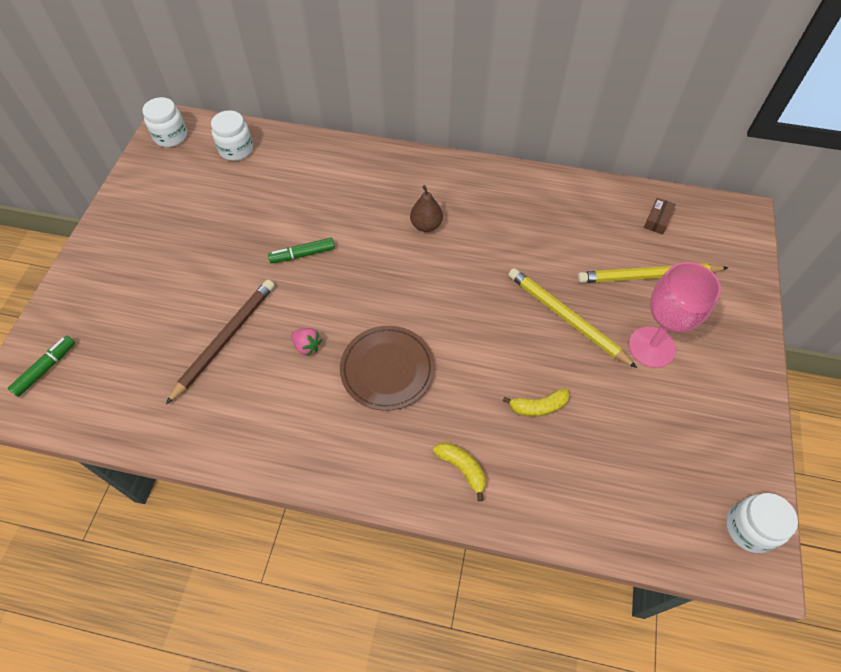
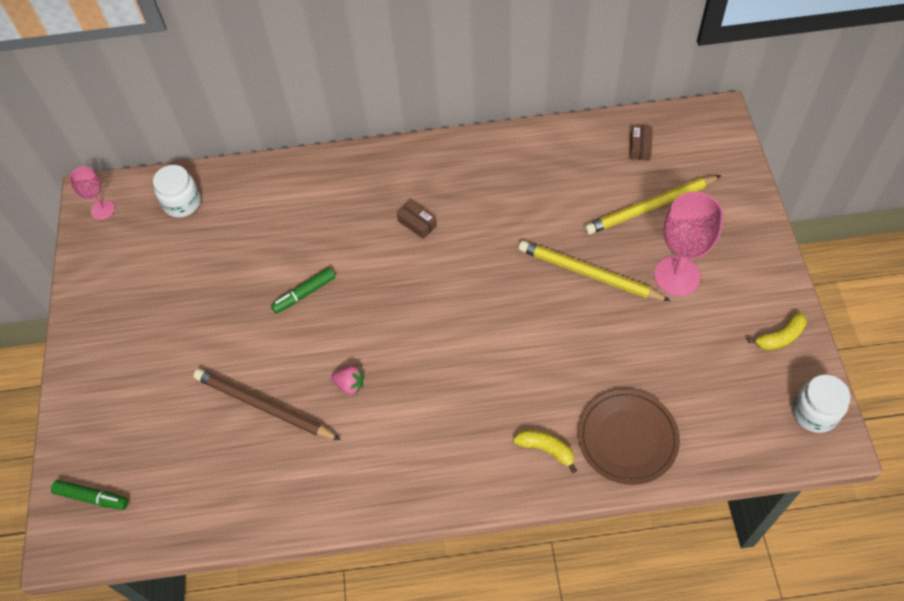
camera: 15 degrees left, 0 degrees up
green marker [7,336,75,397] -> green marker turned 90 degrees clockwise [51,480,128,510]
white jar [142,97,187,147] -> pink goblet [69,166,114,220]
brown pencil [166,280,275,404] -> brown pencil turned 75 degrees counterclockwise [193,368,341,440]
brown plate [340,326,435,411] -> brown plate moved to [578,390,680,485]
brown pear [410,185,443,232] -> brown box [397,201,437,239]
yellow banana [503,388,570,417] -> yellow banana moved to [748,312,807,351]

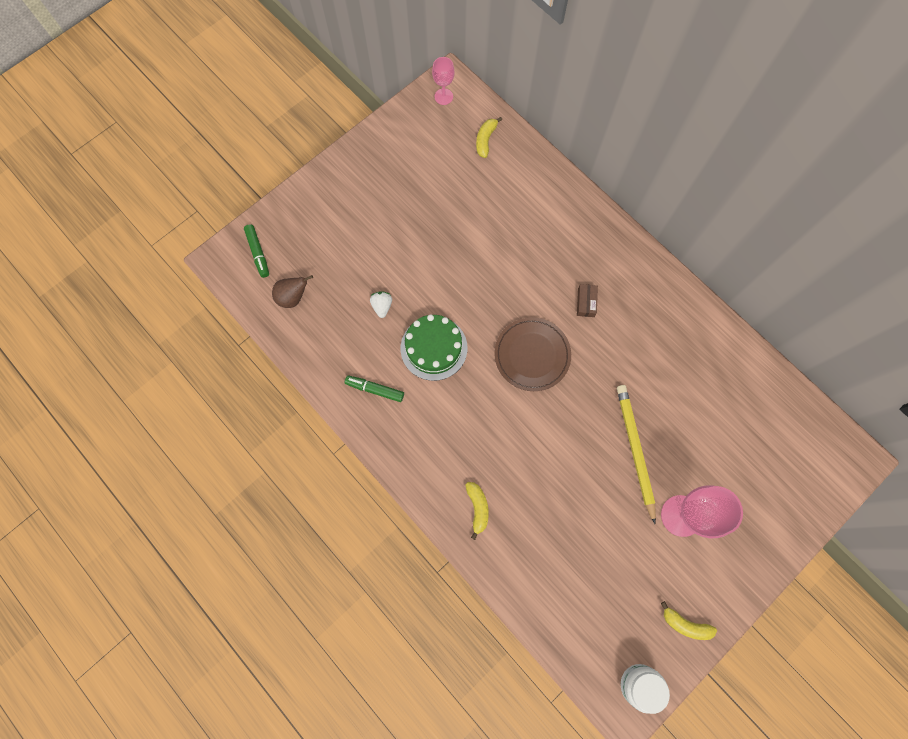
camera: 50 degrees right, 15 degrees up
white jar [153,165,201,218] -> yellow banana [476,117,502,158]
brown pencil [193,368,341,440] -> white strawberry [370,291,392,318]
green marker [271,267,336,314] -> green marker moved to [345,375,404,402]
pink strawberry [331,366,364,394] -> green cake [401,314,468,381]
brown plate [578,390,680,485] -> brown plate moved to [494,317,571,391]
yellow pencil [584,175,721,235] -> none
brown box [630,125,653,161] -> none
none -> brown pear [272,275,313,308]

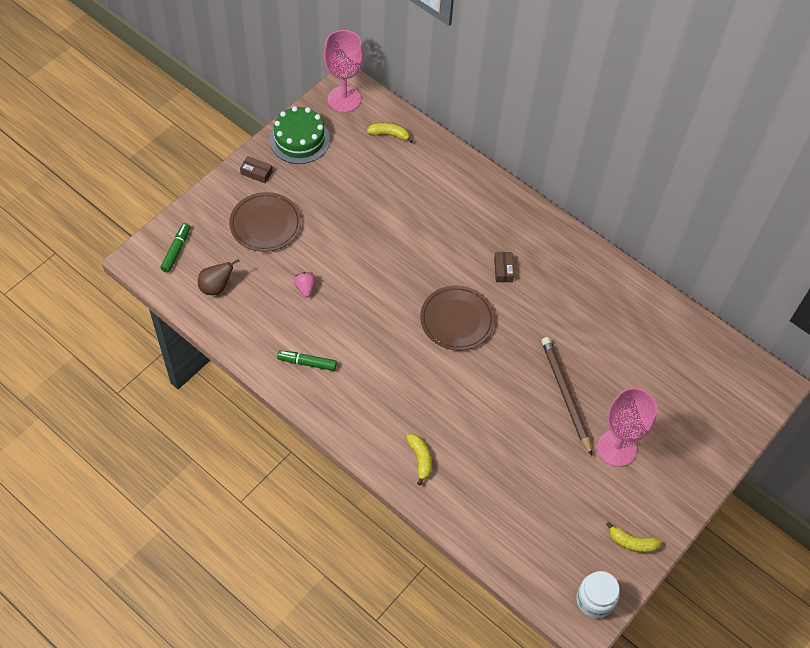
camera: 10 degrees left, 15 degrees down
green marker [244,225,269,278] -> green marker turned 135 degrees counterclockwise [160,223,190,273]
white strawberry [370,291,392,318] -> pink strawberry [294,272,316,298]
green cake [401,314,468,381] -> green cake moved to [269,106,330,164]
pink goblet [432,57,454,105] -> pink goblet [324,30,363,113], size x1.82
yellow banana [476,117,502,158] -> yellow banana turned 90 degrees clockwise [367,122,413,143]
yellow pencil [617,385,656,524] -> brown pencil [541,337,592,456]
none -> brown plate [229,192,301,252]
none -> brown box [240,156,273,183]

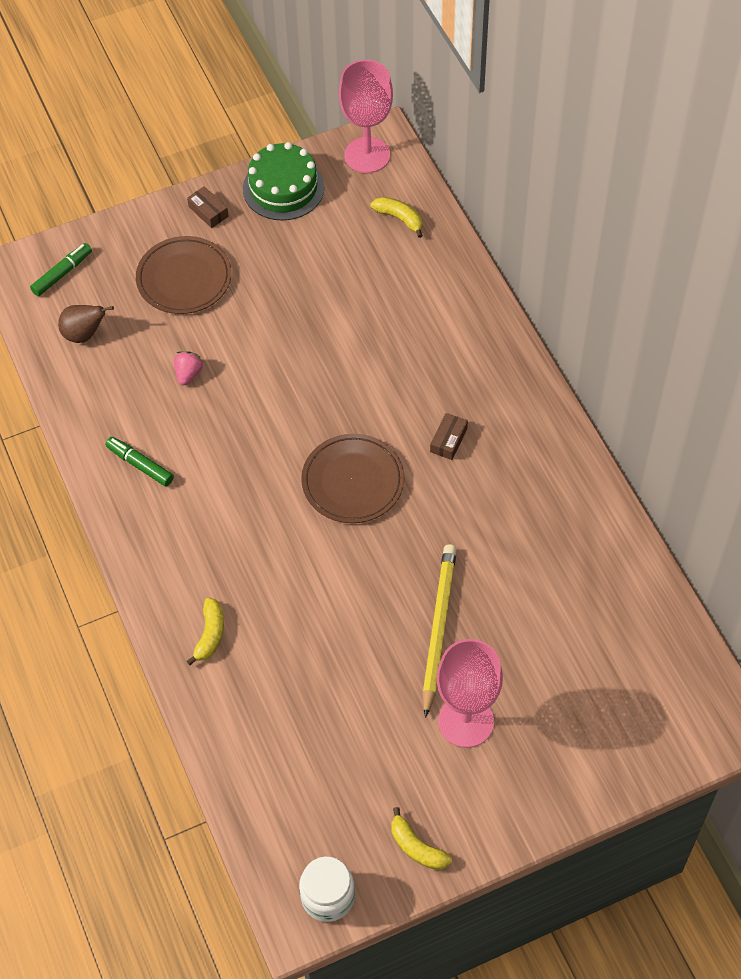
camera: 30 degrees right, 0 degrees up
brown pencil [541,337,592,456] -> yellow pencil [422,544,457,718]

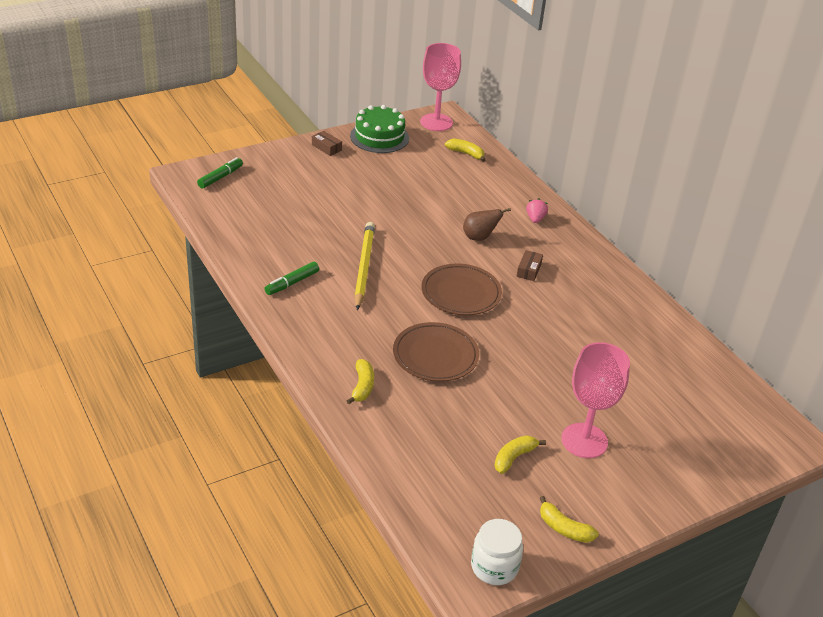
camera: 10 degrees left, 20 degrees down
brown pear [58,305,114,343] -> brown pear moved to [463,208,511,241]
green marker [106,437,174,486] -> green marker turned 75 degrees counterclockwise [265,262,319,295]
brown plate [136,236,232,314] -> brown plate moved to [393,322,479,382]
pink strawberry [174,351,203,385] -> pink strawberry moved to [526,198,548,223]
yellow pencil [422,544,457,718] -> yellow pencil moved to [354,222,375,310]
none -> yellow banana [495,435,546,474]

